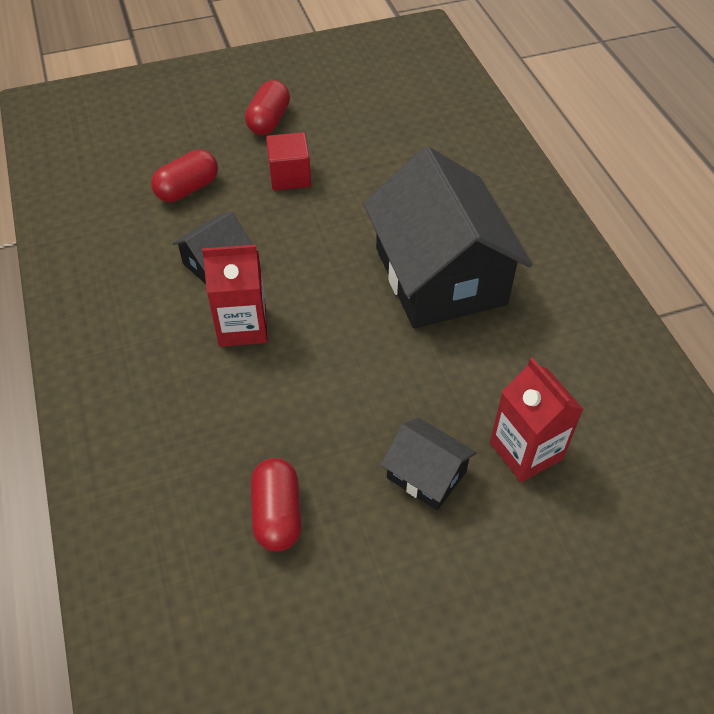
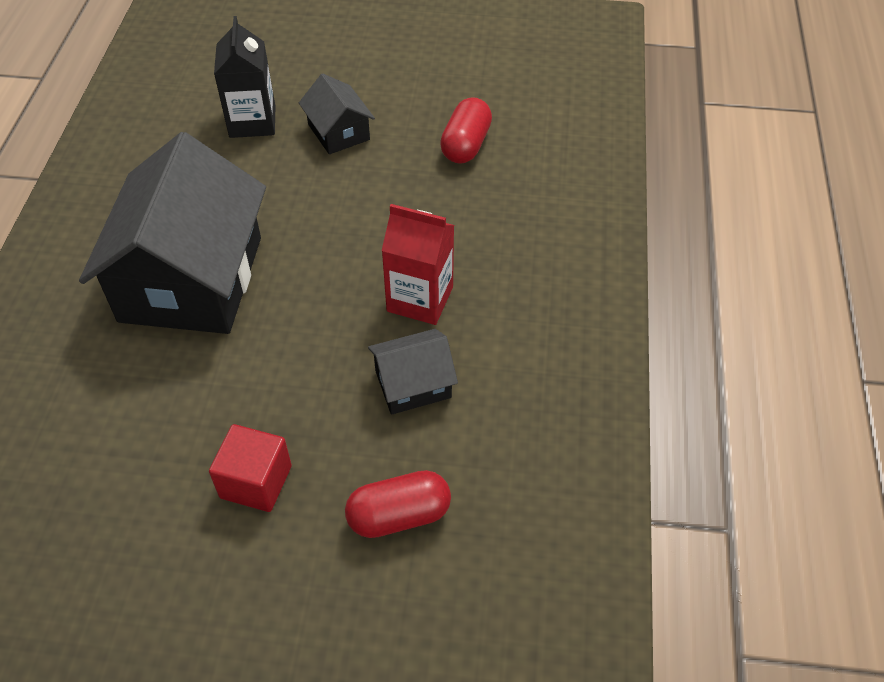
camera: 155 degrees left, 0 degrees up
red capsule [245,80,290,135] -> none
red carton [490,357,584,482] -> black carton [214,16,276,138]

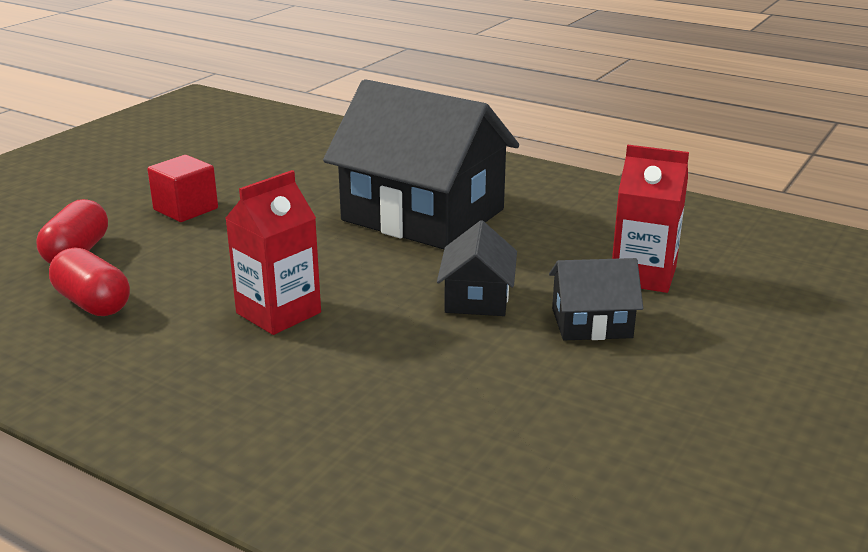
camera: 115 degrees right, 25 degrees down
black carton [214,16,276,138] -> red carton [612,145,689,293]
black house [368,329,458,415] -> black house moved to [437,220,517,316]
red capsule [440,97,492,164] -> red capsule moved to [49,247,130,316]

